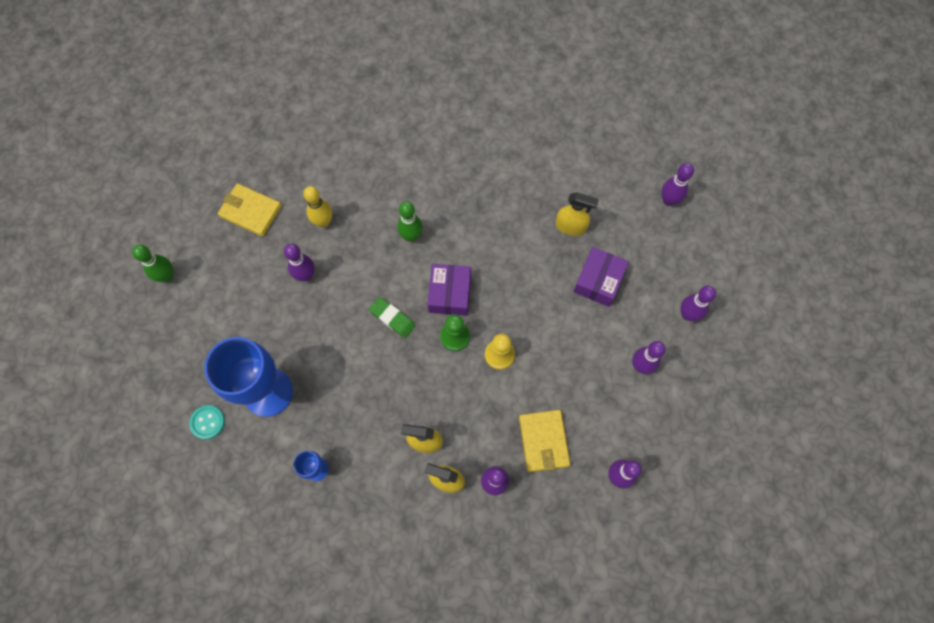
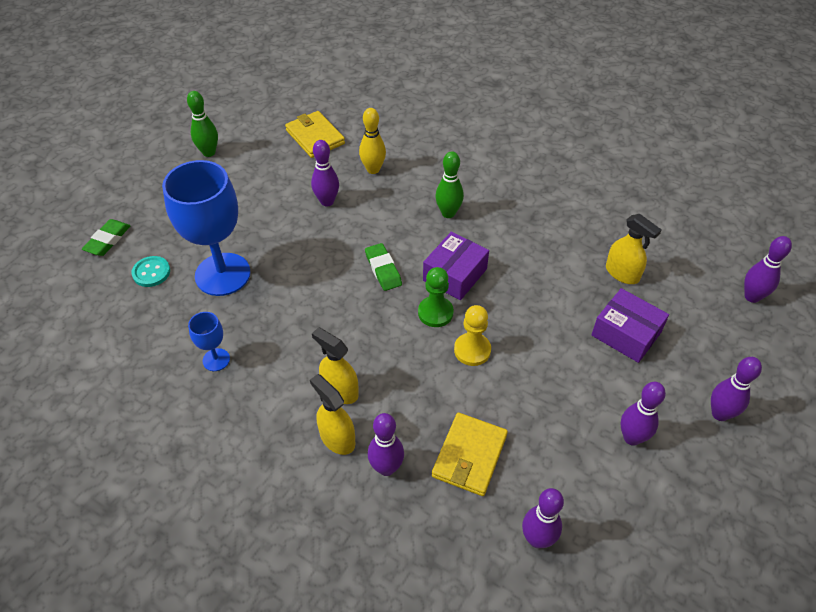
camera: 30 degrees right, 20 degrees down
purple box [573,247,629,307] -> purple box turned 75 degrees clockwise [591,288,669,363]
none -> green eraser [82,219,131,256]

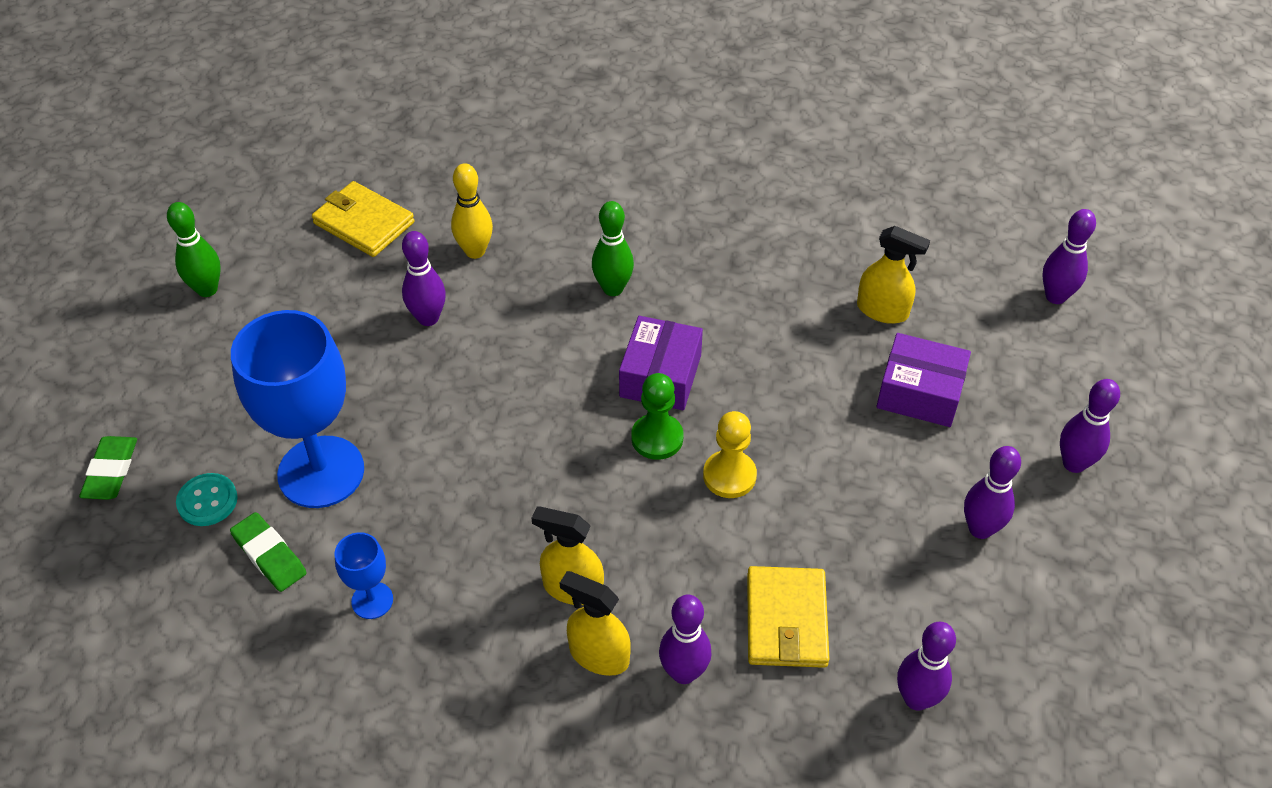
camera: 20 degrees left, 0 degrees up
green eraser [365,243,402,291] -> green eraser moved to [230,512,307,592]

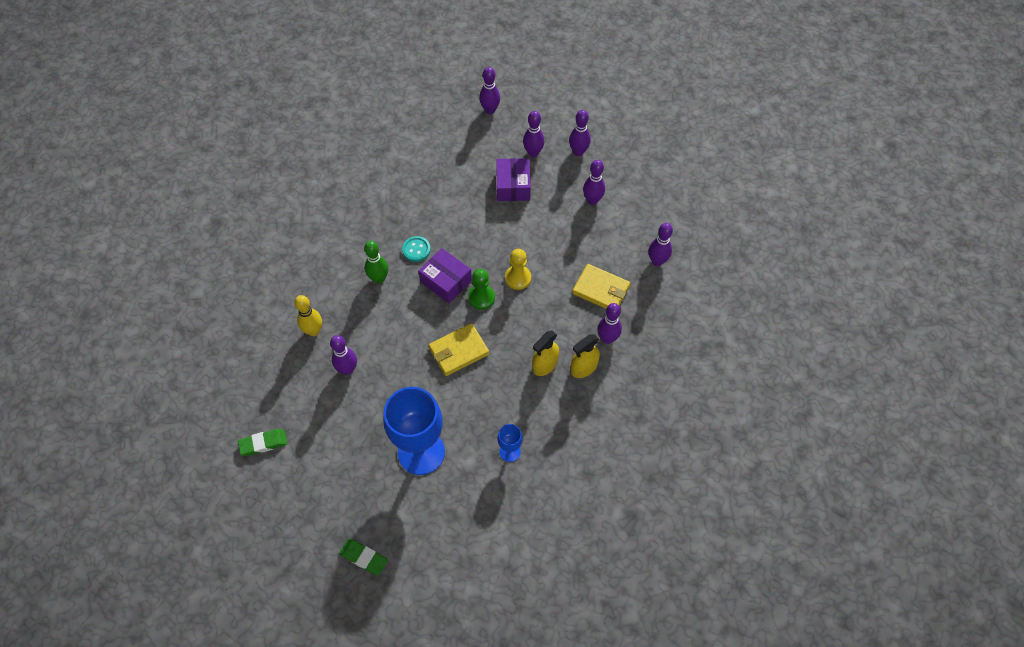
camera: 65 degrees left, 10 degrees up
green bowling pin [167,202,221,297] -> none
turquoise button [176,473,238,526] -> turquoise button moved to [402,236,431,262]
green eraser [230,512,307,592] -> green eraser moved to [238,429,288,456]
yellow wallet [312,181,415,257] -> yellow wallet moved to [429,323,489,376]
yellow spray bottle [857,226,930,324] -> none
purple box [876,333,971,427] -> purple box turned 45 degrees counterclockwise [496,158,531,201]
none -> purple bowling pin [523,111,544,157]

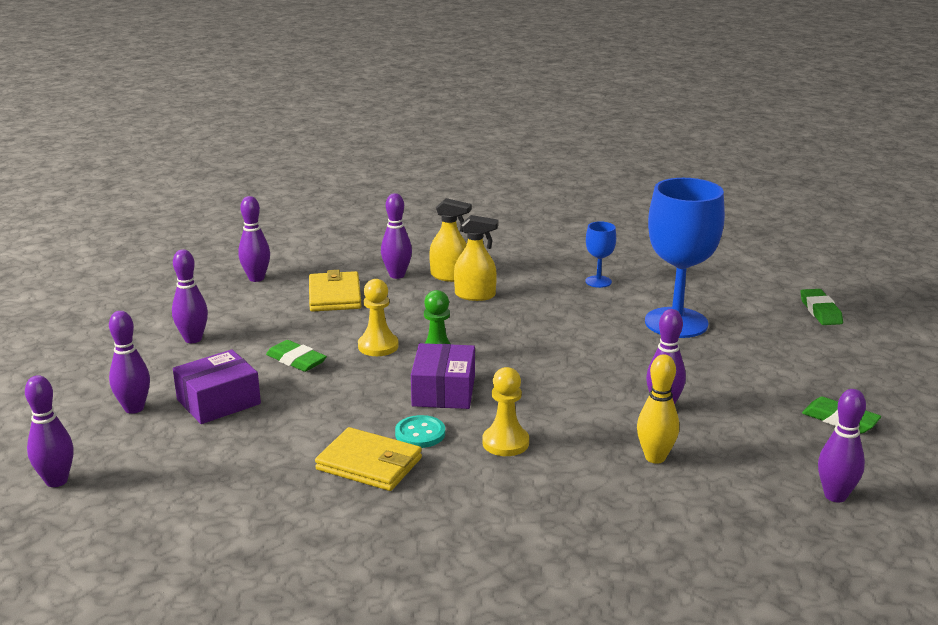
camera: 125 degrees left, 35 degrees down
green bowling pin [364,241,388,284] -> yellow pawn [482,367,529,456]
yellow wallet [429,323,489,376] -> yellow wallet moved to [315,427,422,491]
purple bowling pin [569,110,590,156] -> purple bowling pin moved to [818,389,866,502]
none -> green eraser [266,340,327,372]

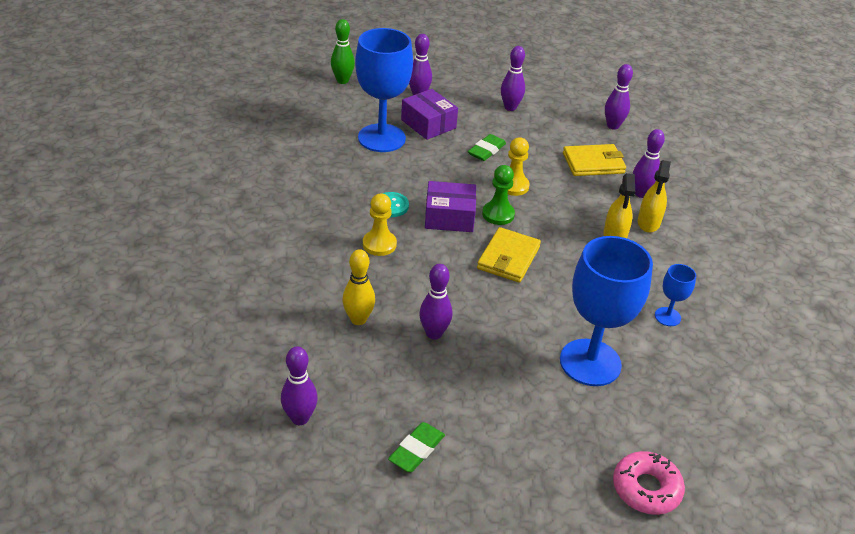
camera: 85 degrees right, 15 degrees up
purple bowling pin [25,375,74,487] -> green bowling pin [331,19,355,84]
yellow wallet [315,427,422,491] -> yellow wallet moved to [477,227,541,283]
green eraser [801,289,843,325] -> pink donut [613,451,685,515]
none -> blue goblet [355,28,413,152]

